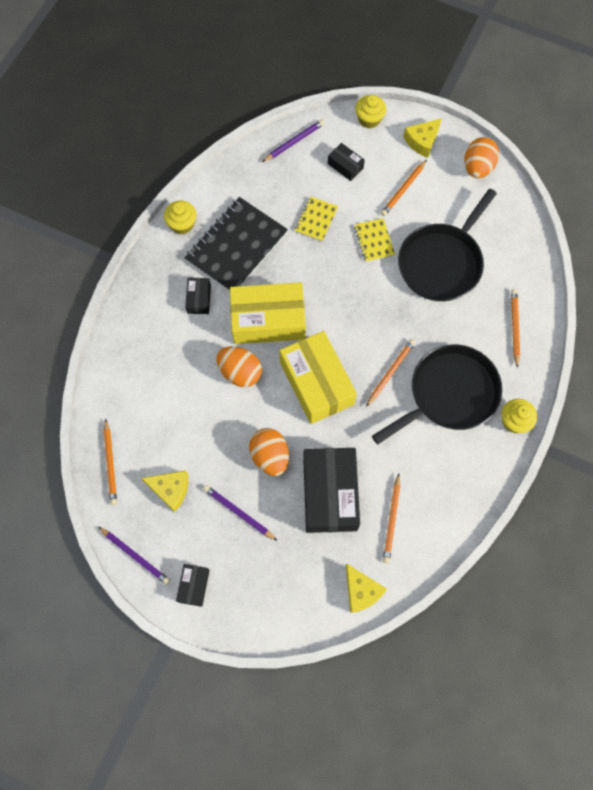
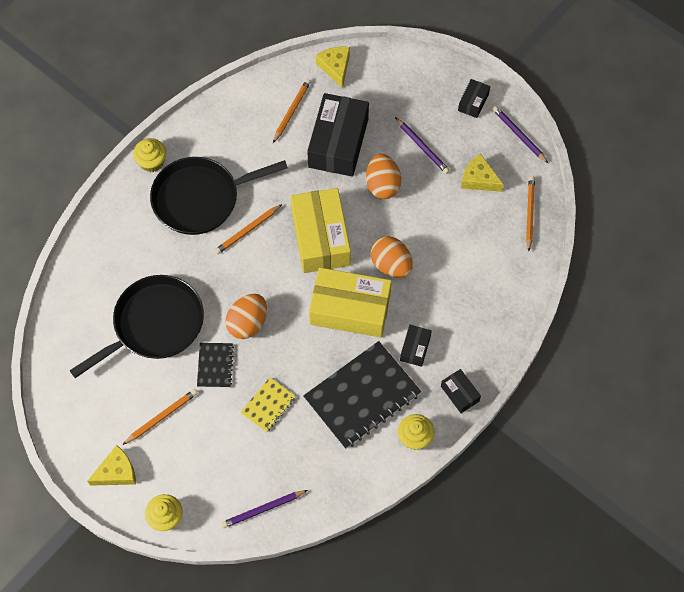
camera: 165 degrees left, 5 degrees down
black box [328,143,365,181] -> black box moved to [441,369,481,413]
yellow notebook [354,218,395,262] -> black notebook [197,343,234,388]
orange egg [464,137,499,178] -> orange egg moved to [225,294,267,339]
orange pencil [511,289,520,368] -> none

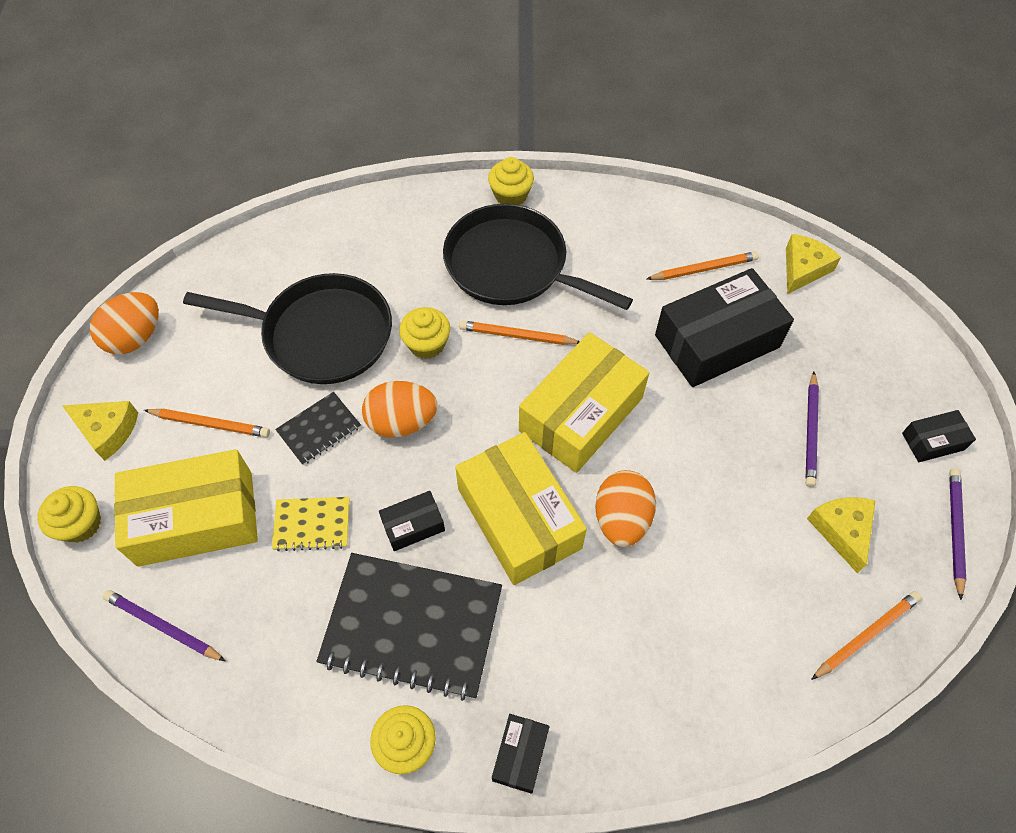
camera: 50 degrees right, 5 degrees down
orange egg [366,154,401,199] -> orange egg moved to [90,292,159,354]
black box [400,325,432,367] -> black box moved to [379,491,445,551]
none -> yellow box [114,449,258,567]
none -> yellow cupcake [399,307,450,359]

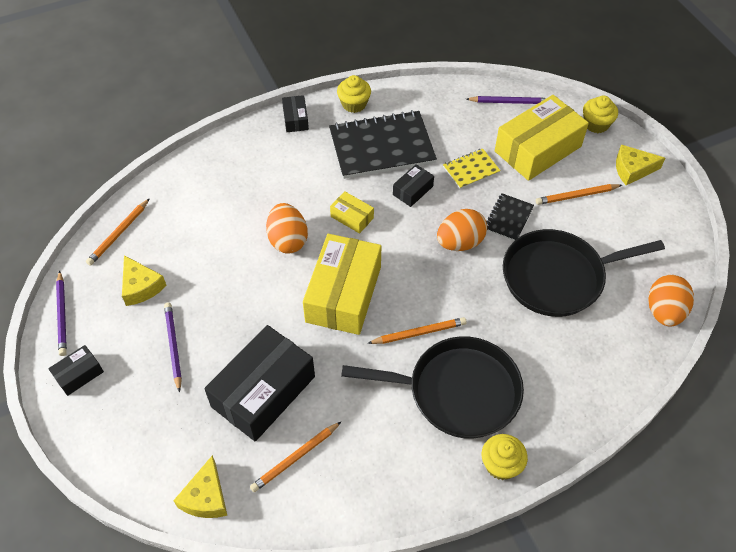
camera: 155 degrees right, 5 degrees down
orange egg [90,292,159,354] -> orange egg moved to [648,275,694,326]
yellow cupcake [399,307,450,359] -> none
yellow box [455,432,587,585] -> yellow box [330,191,374,234], size x0.46

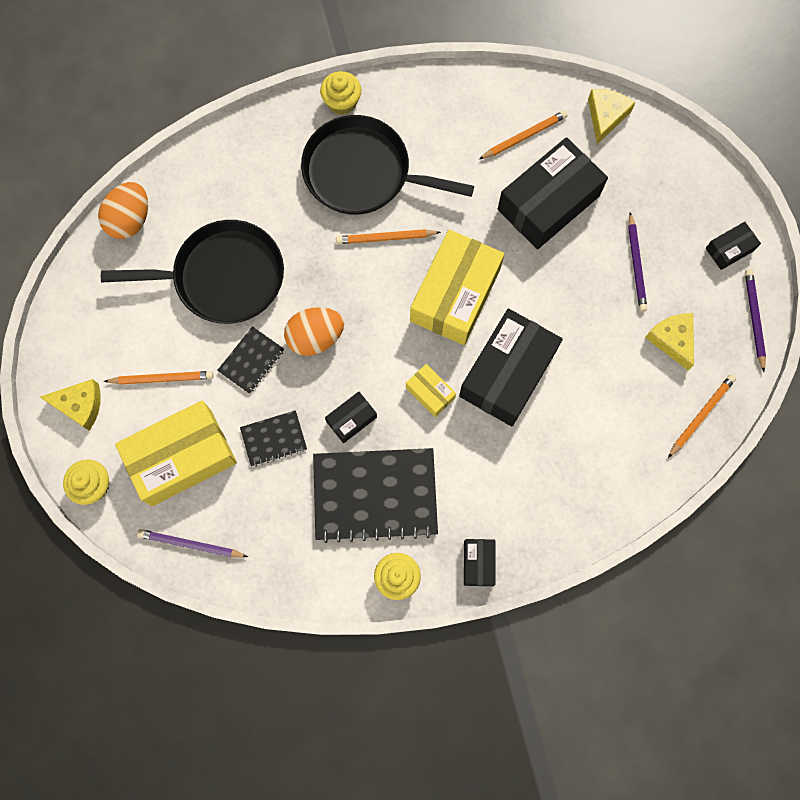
camera: 170 degrees left, 20 degrees up
orange egg [266,203,308,253] -> black box [459,308,563,426]
yellow notebook [443,149,501,189] -> black notebook [240,410,307,467]

